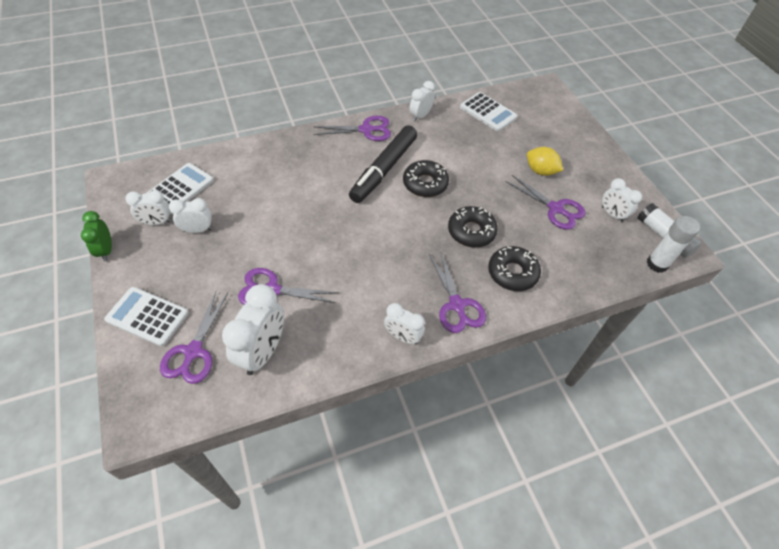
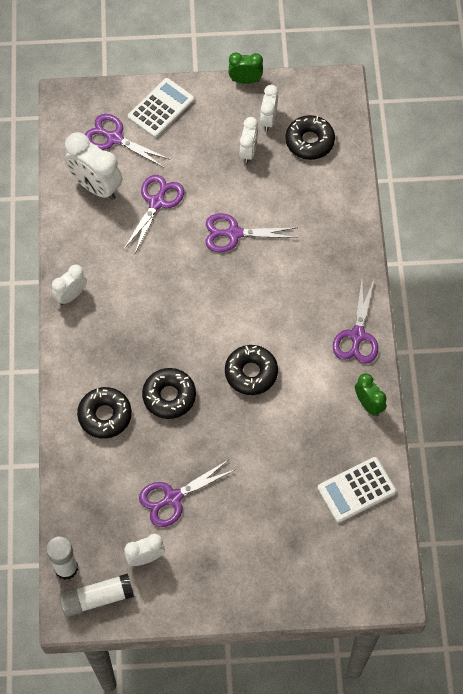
camera: 110 degrees right, 10 degrees up
white calculator [146,163,214,214] -> black donut [286,115,335,160]
black marker [349,125,417,203] -> none
white clock [409,81,435,121] -> green clock [355,373,386,417]
purple scissors [429,250,486,333] -> purple scissors moved to [206,213,298,252]
yellow lemon [527,147,563,176] -> none

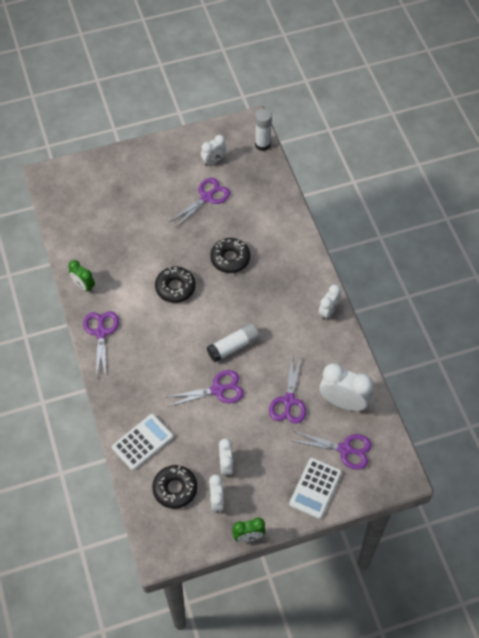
camera: 165 degrees right, 5 degrees down
white glue stick [59,573,134,617] -> white glue stick moved to [207,323,260,362]
black donut [77,387,132,439] -> none
white calculator [318,457,396,523] -> white calculator moved to [112,414,173,470]

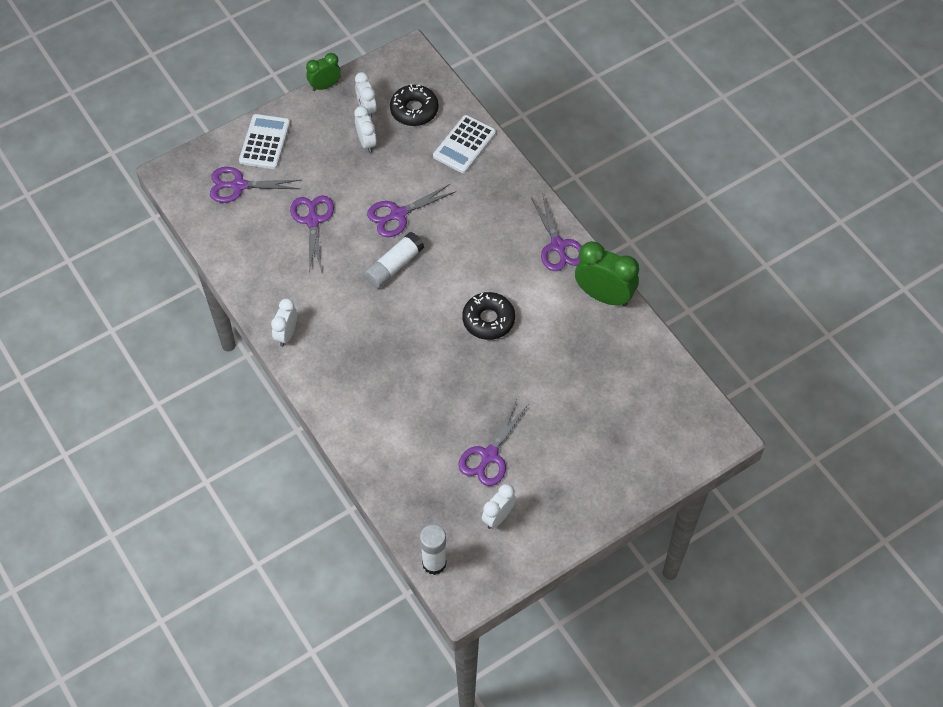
camera: 165 degrees right, 0 degrees up
green clock [69,260,95,293] -> green clock [575,241,639,307], size x1.69
black donut [210,238,250,273] -> none
white clock [320,363,374,411] -> none

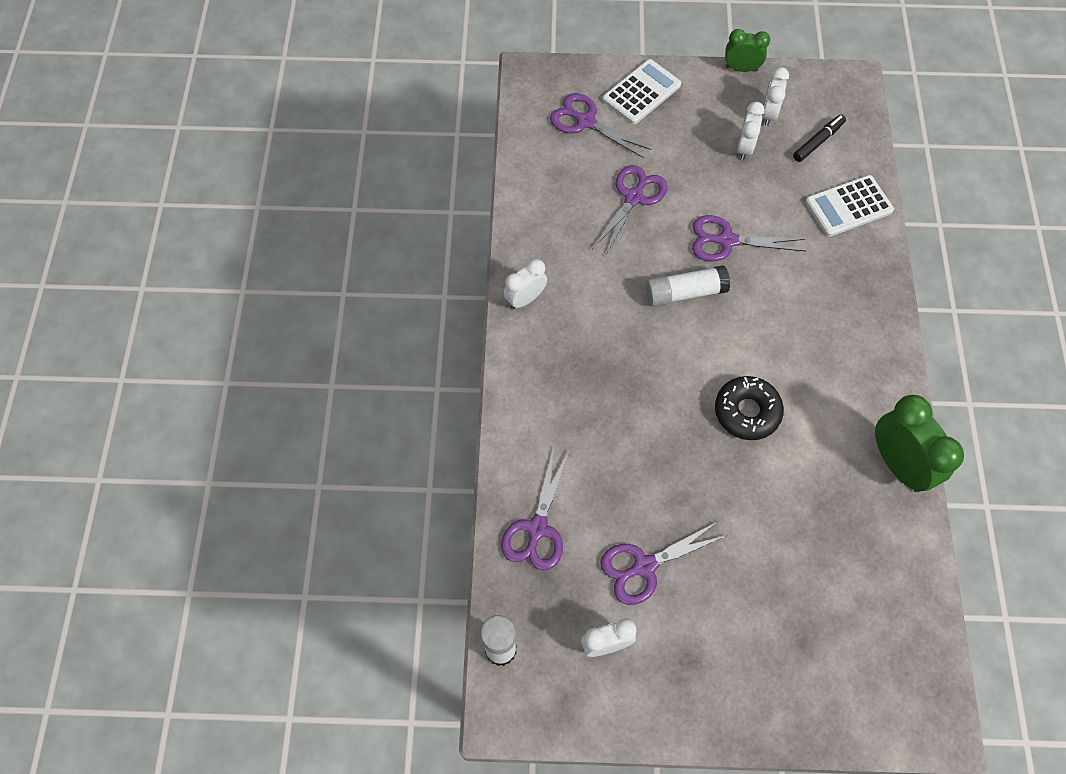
camera: 35 degrees right, 5 degrees up
black donut [390,84,439,126] -> black marker [793,115,846,162]
purple scissors [531,193,582,271] -> purple scissors moved to [501,450,569,571]

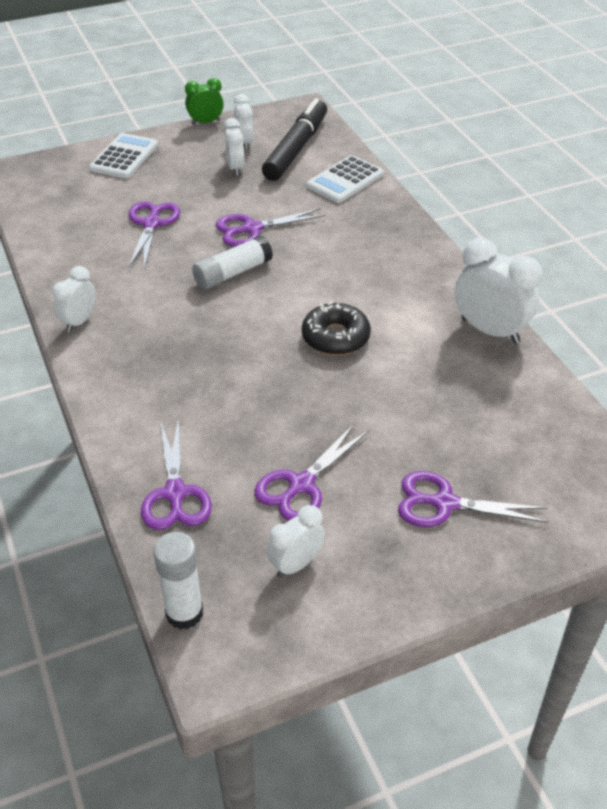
camera: 25 degrees left, 20 degrees down
purple scissors [550,93,652,158] -> purple scissors moved to [398,471,548,527]
black marker [793,115,846,162] -> black marker [262,98,327,181], size x2.03
green clock [875,395,964,492] -> white clock [455,238,542,344]

